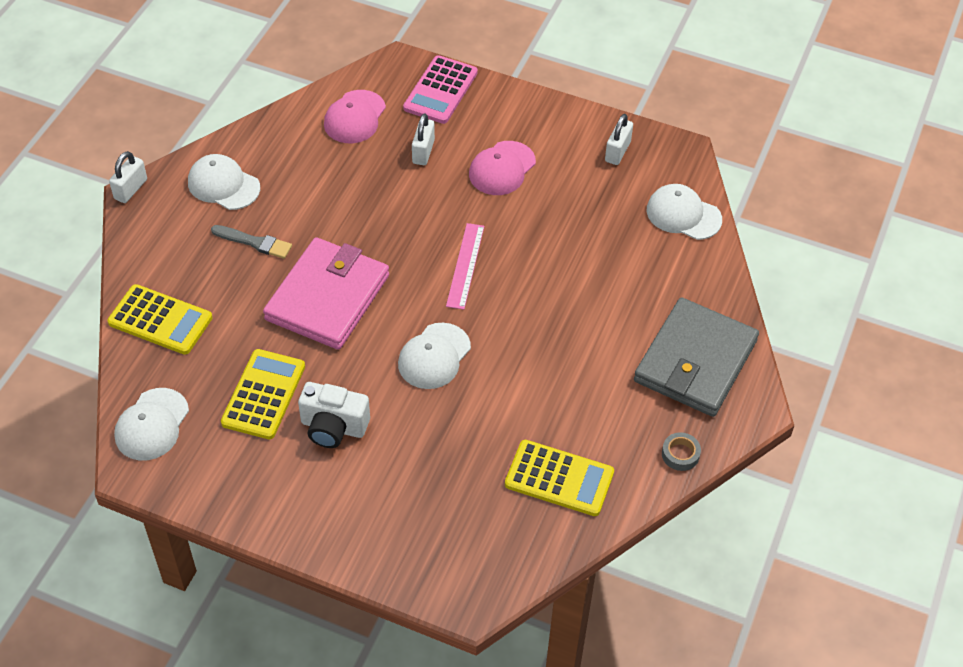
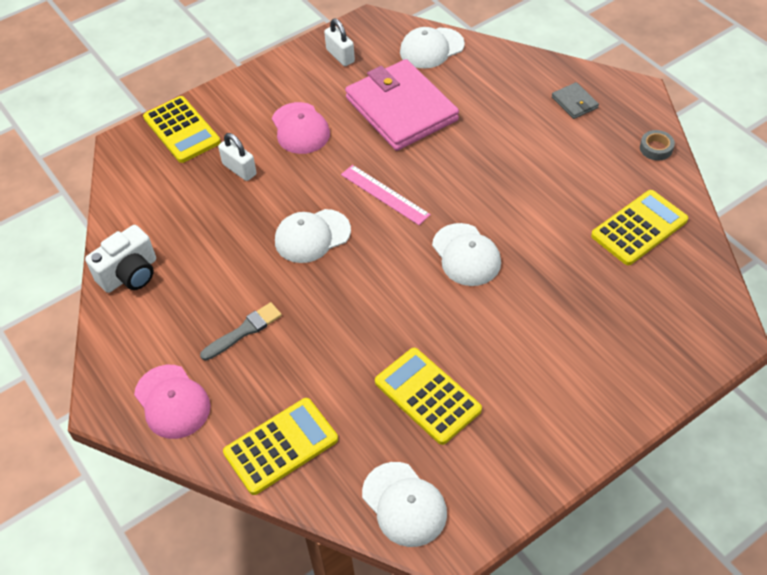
camera: 55 degrees left, 0 degrees up
white padlock [109,151,147,203] -> none
white cap [188,154,260,210] -> white cap moved to [275,209,351,263]
pink wallet [263,237,389,350] -> pink wallet moved to [345,59,459,151]
white camera [298,382,370,448] -> white camera moved to [85,225,156,293]
pink cap [324,90,386,143] -> pink cap moved to [134,365,210,439]
pink calculator [403,55,478,124] -> yellow calculator [143,96,221,163]
grey wallet [634,297,759,417] -> grey wallet [552,82,599,119], size x0.40

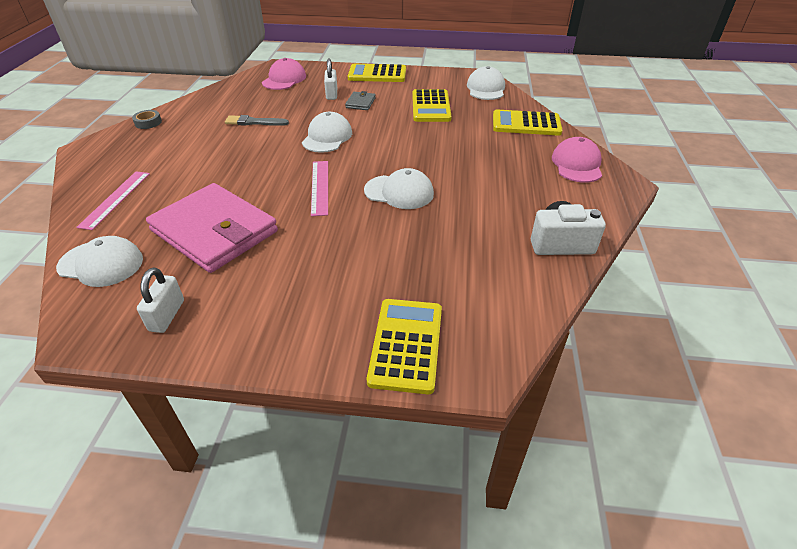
camera: 140 degrees left, 10 degrees down
grey brush [200,302,282,361] -> grey brush moved to [225,115,289,126]
white padlock [218,133,257,181] -> white padlock moved to [324,59,337,100]
pink cap [272,102,330,154] -> pink cap moved to [262,58,306,90]
pink wallet [345,59,459,151] -> pink wallet turned 60 degrees counterclockwise [146,183,278,273]
grey wallet [552,82,599,119] -> grey wallet moved to [345,91,376,110]
yellow calculator [591,190,688,265] -> yellow calculator moved to [348,64,406,82]
none -> pink ruler [76,171,150,230]

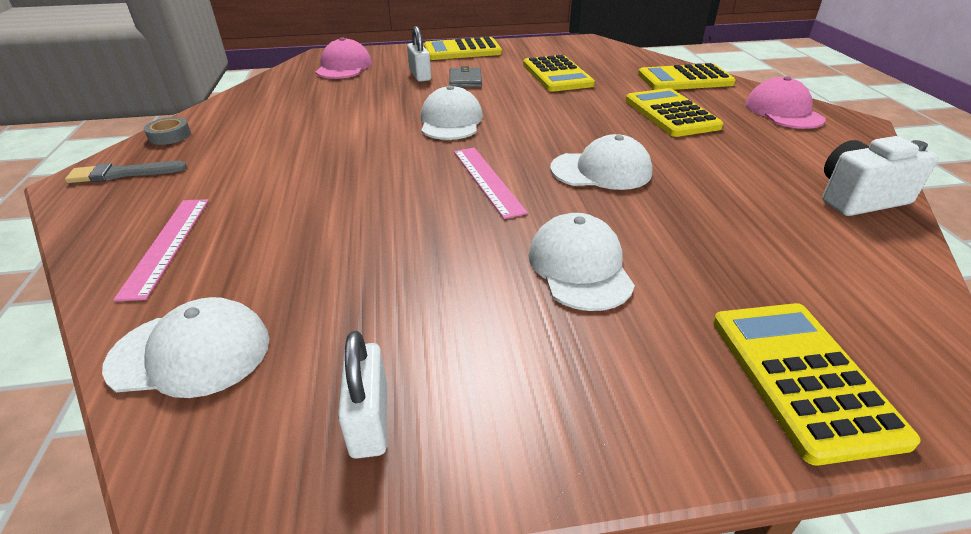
camera: 15 degrees left, 5 degrees down
pink wallet [146,183,278,273] -> none
grey brush [225,115,289,126] -> grey brush moved to [65,161,187,183]
white cap [467,66,505,100] -> white cap moved to [528,213,635,311]
none -> yellow calculator [626,88,723,137]

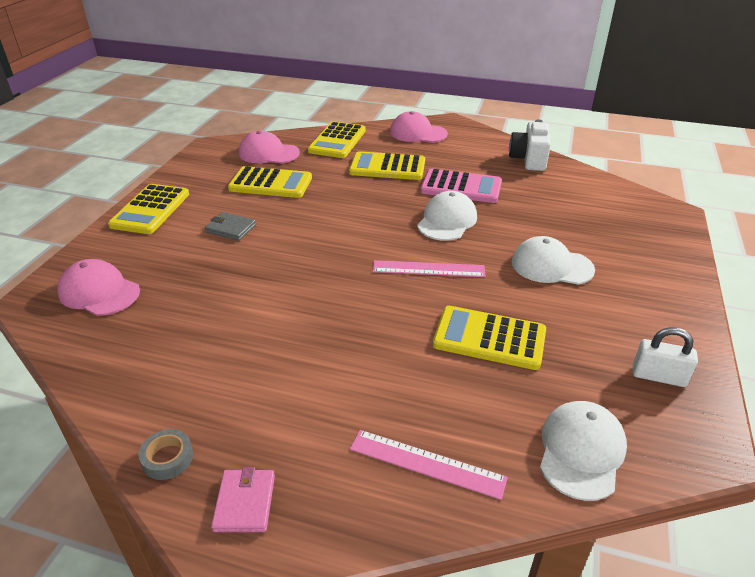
camera: 65 degrees left, 0 degrees up
grey brush [65,161,187,183] -> pink wallet [211,467,275,532]
white padlock [407,26,431,82] -> none
white cap [421,86,483,140] -> none
yellow calculator [713,303,921,465] -> yellow calculator moved to [433,306,546,370]
none -> pink cap [239,131,300,164]
none -> pink calculator [420,168,502,203]

